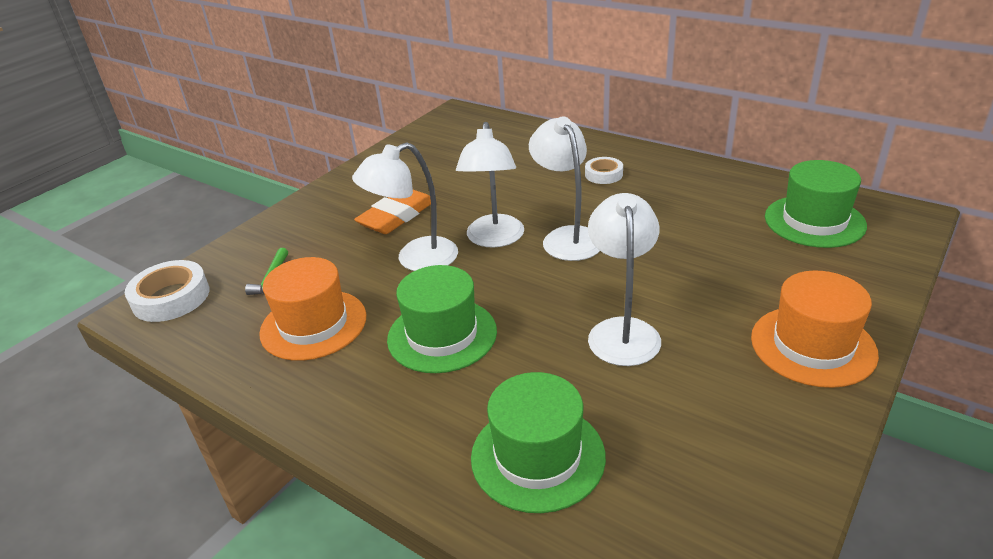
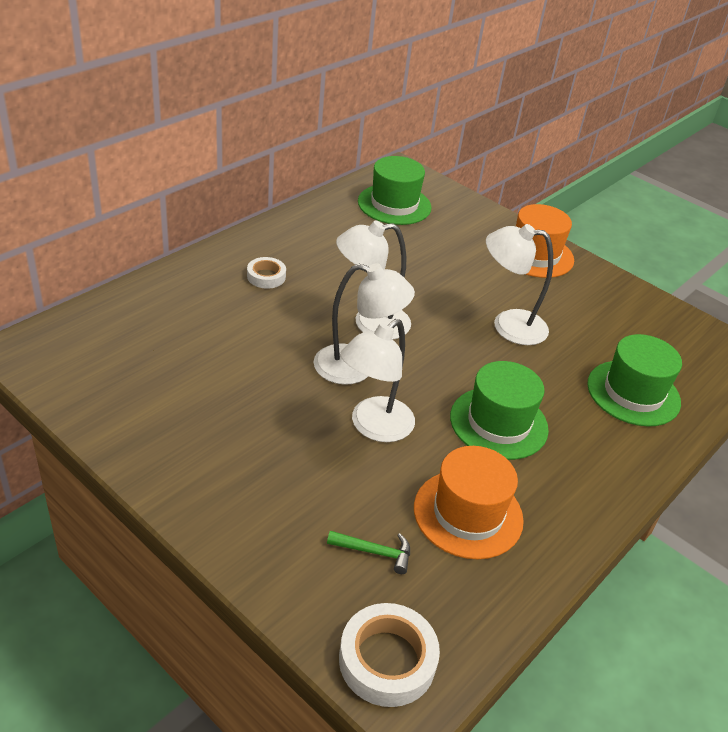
camera: 90 degrees left, 5 degrees up
white lamp [352,142,458,271] -> white lamp turned 60 degrees clockwise [340,319,415,442]
orange eraser [354,190,431,234] -> none

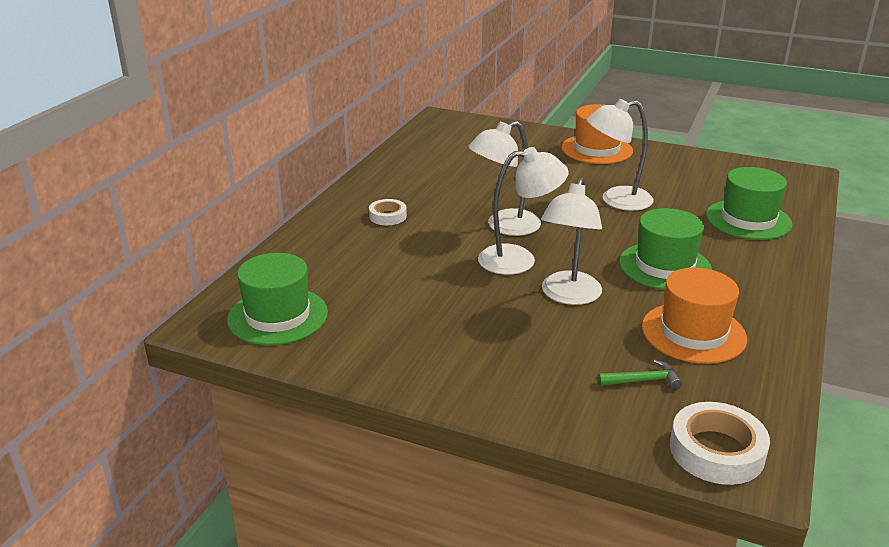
camera: 15 degrees left, 10 degrees down
green hat [358,156,432,225] -> green hat moved to [227,253,328,345]

